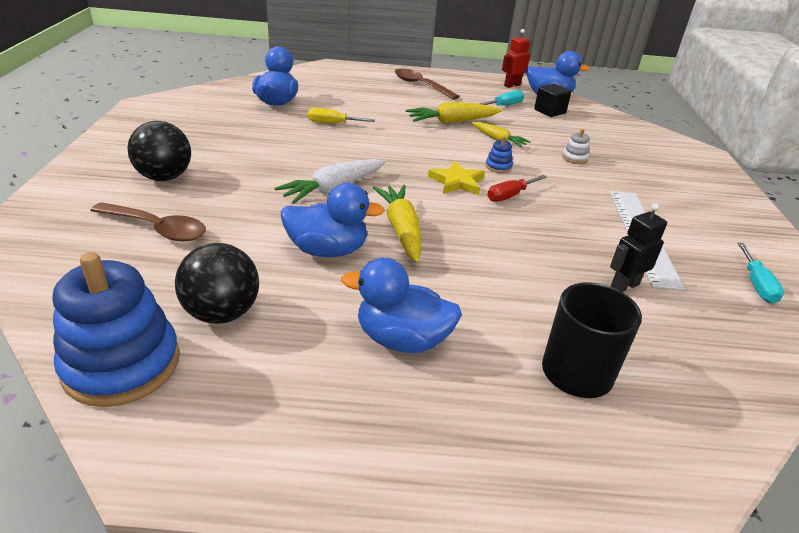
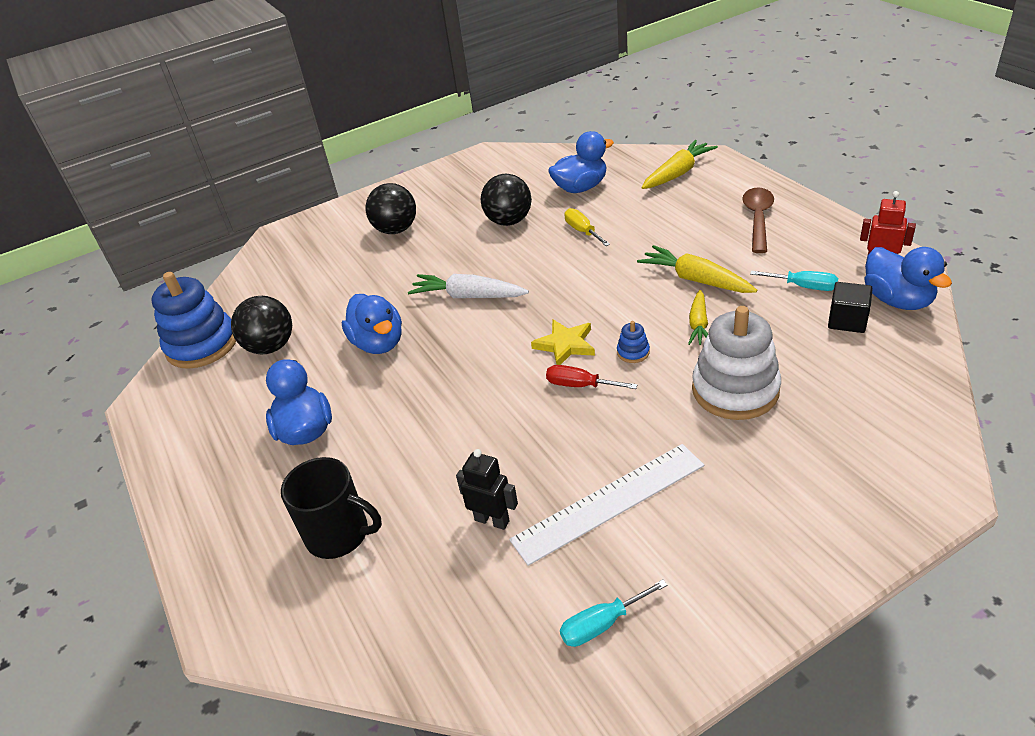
camera: 65 degrees right, 5 degrees up
brown spoon [90,202,206,241] -> none
yellow carrot [373,185,421,263] -> yellow carrot moved to [641,140,718,189]
white stacking toy [562,129,590,164] -> white stacking toy [692,306,781,420], size x2.45
none -> black ball [481,174,532,226]

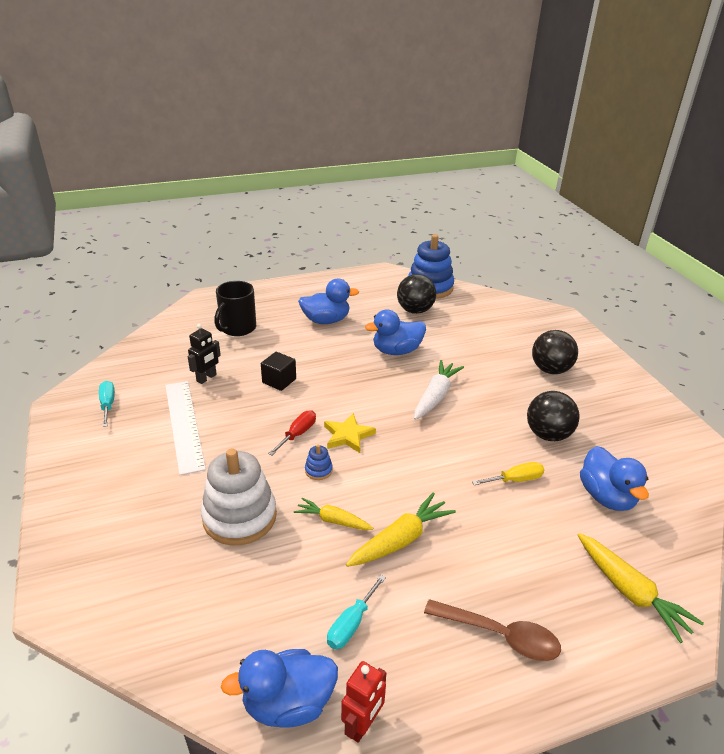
camera: 95 degrees right, 5 degrees down
black cube [828,282,873,333] -> black cube moved to [261,352,296,391]

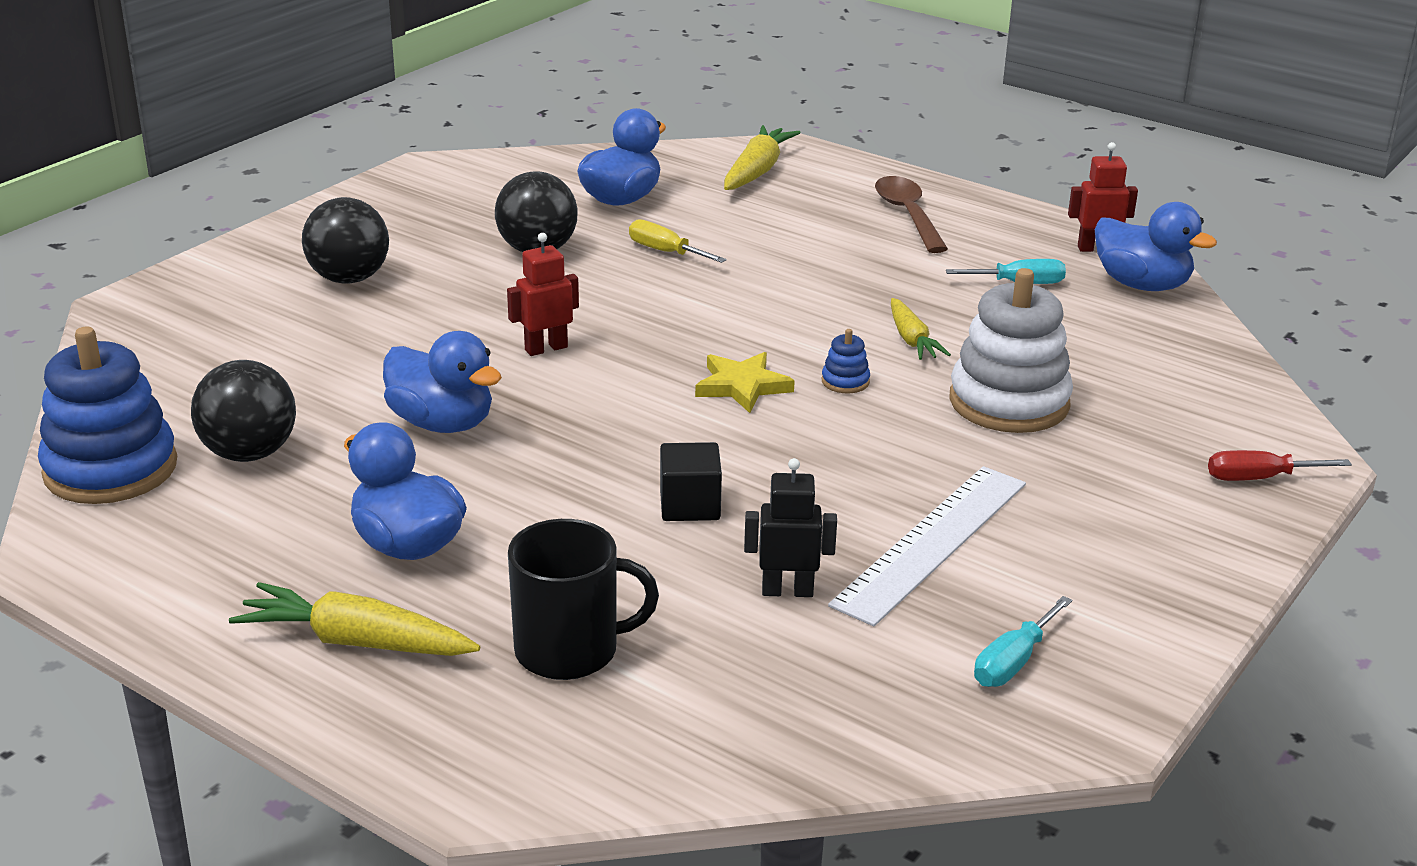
camera: 125 degrees left, 5 degrees down
red screwdriver [268,410,316,455] -> red screwdriver moved to [1208,450,1352,481]
yellow carrot [346,493,456,567] -> yellow carrot moved to [229,582,480,656]
white carrot [414,360,464,420] -> red robot [507,233,579,356]

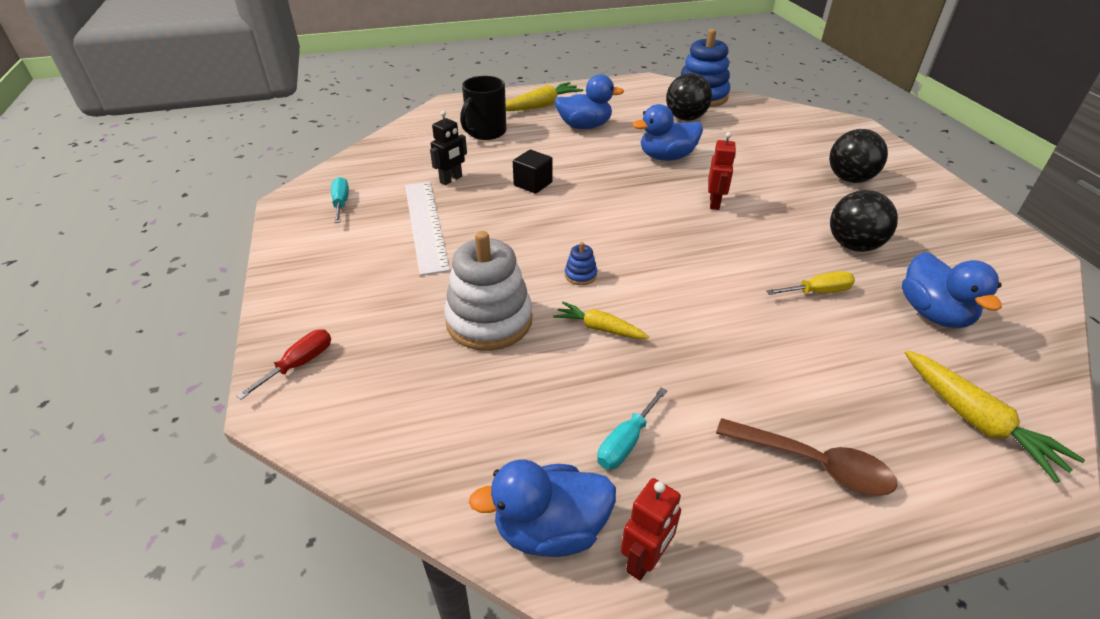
camera: 130 degrees right, 10 degrees up
yellow star [695,352,795,413] -> none

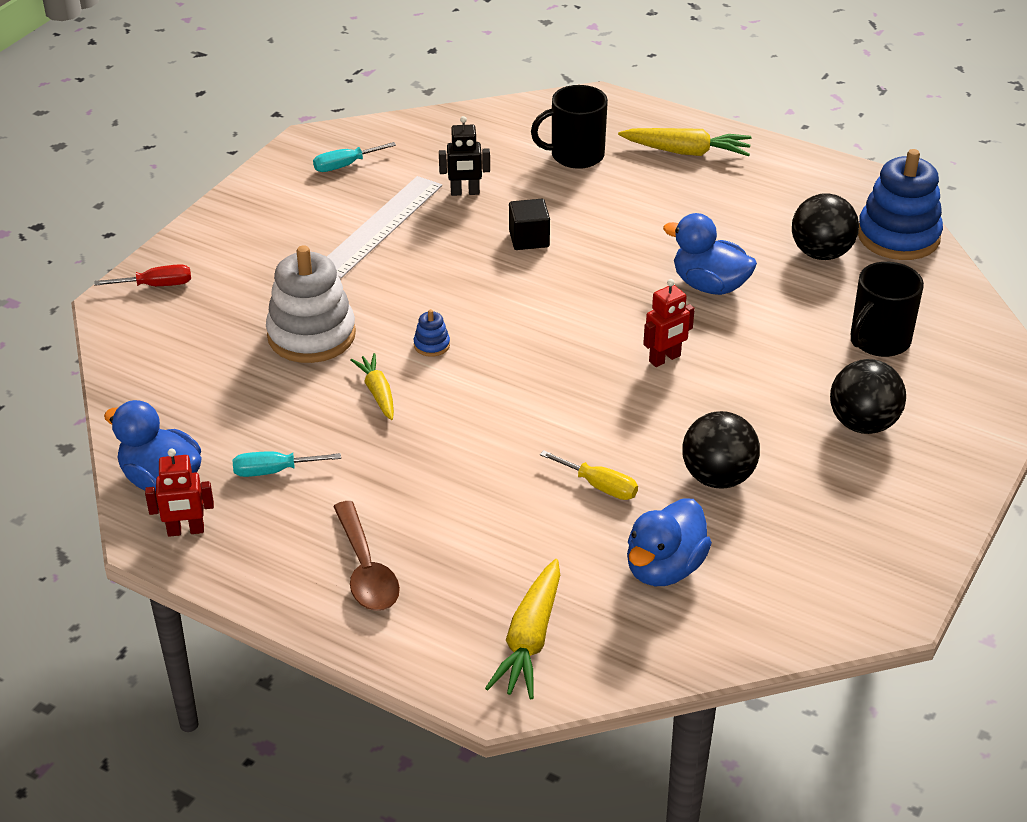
camera: 45 degrees right, 0 degrees up
turquoise screwdriver [331,177,349,223] -> turquoise screwdriver turned 150 degrees counterclockwise [313,142,396,172]
blue duck [554,74,624,129] -> none
none -> black mug [850,262,924,357]

